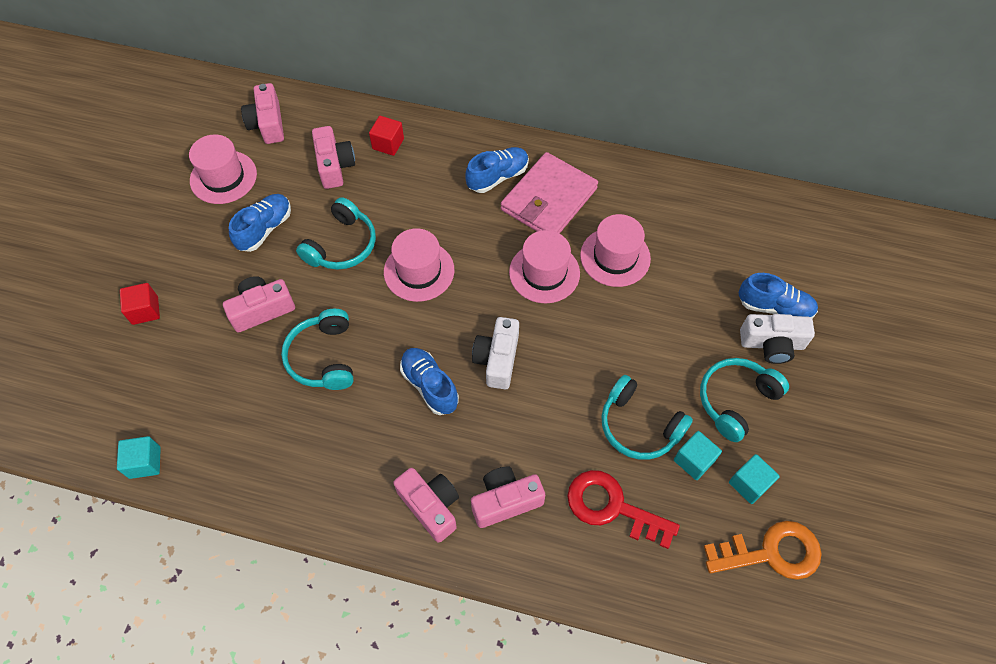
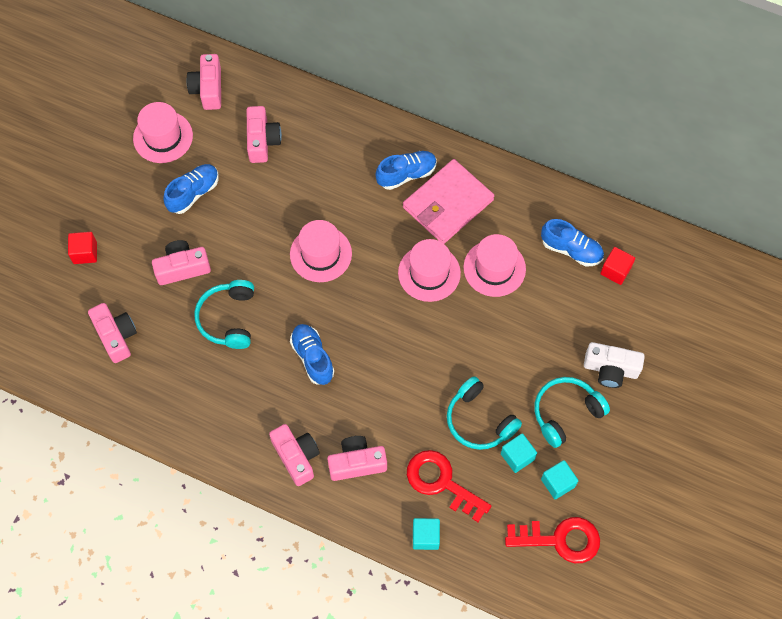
camera: 10 degrees right, 5 degrees up
turquoise cube [117,436,161,479] -> turquoise cube moved to [413,518,440,550]
turquoise headphones [296,197,376,270] -> none
red cube [369,116,404,156] -> red cube moved to [600,247,635,285]
white camera [472,317,519,389] -> none
orange key [704,521,822,580] -> red key [505,517,600,563]
blue shoe [738,273,818,319] -> blue shoe moved to [541,219,604,266]
none -> pink camera [88,303,137,363]

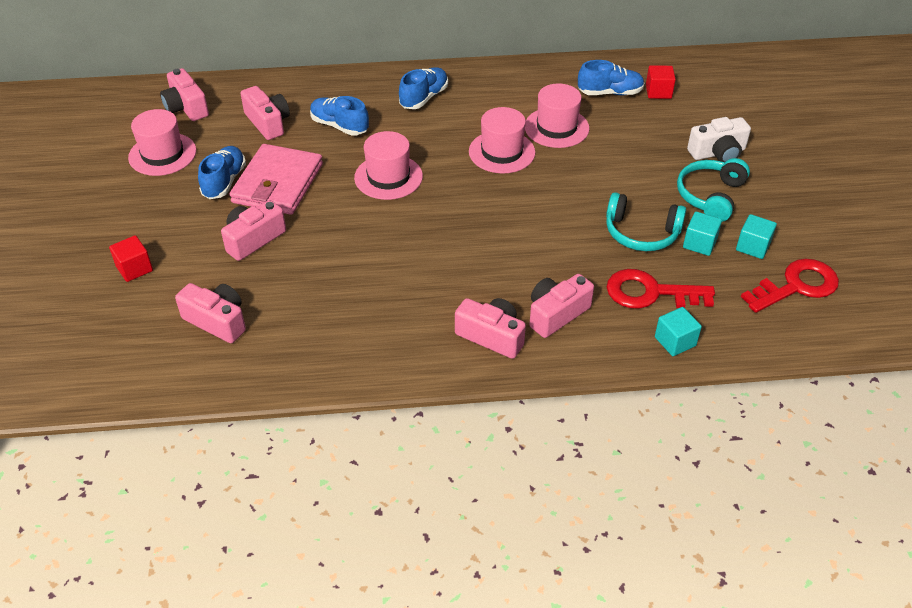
camera: 30 degrees left, 20 degrees down
turquoise headphones [194,280,254,349] -> none
blue shoe [290,324,334,385] -> blue shoe moved to [310,96,369,136]
pink wallet [403,159,494,244] -> pink wallet moved to [229,144,323,215]

